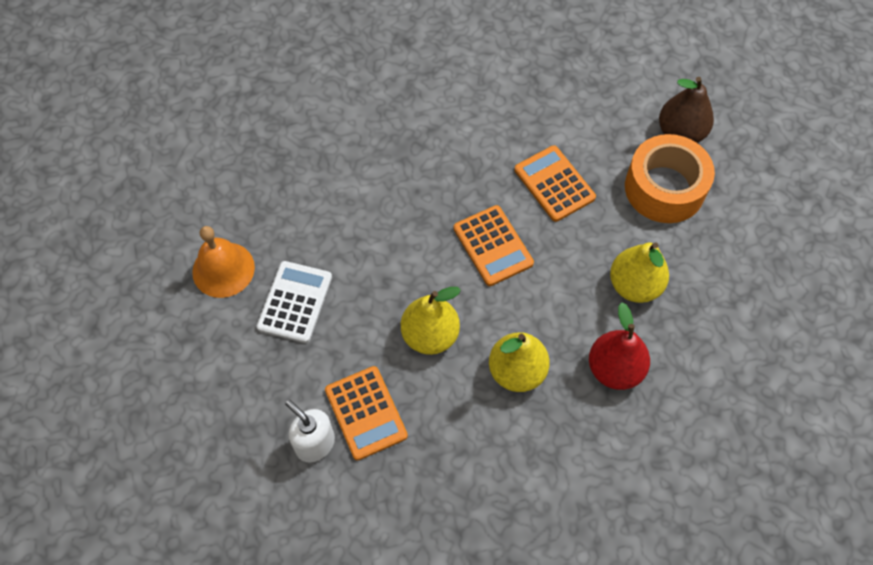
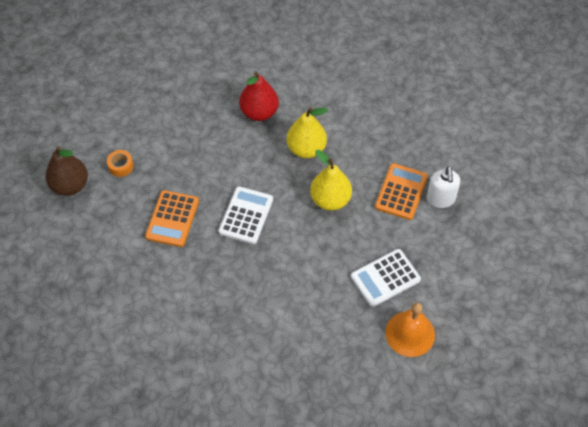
camera: 135 degrees left, 5 degrees down
orange calculator [454,205,534,286] -> white calculator [218,186,273,244]
yellow pear [610,242,669,303] -> none
orange tape [625,134,715,223] -> orange tape [107,150,134,177], size x0.41

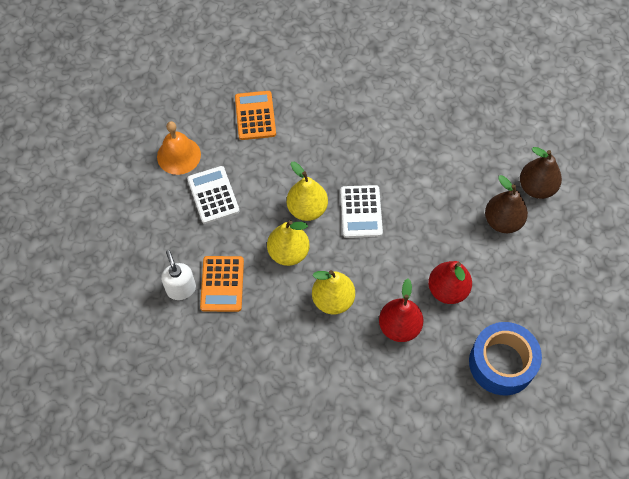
camera: 160 degrees right, 5 degrees up
orange tape [107,150,134,177] -> brown pear [485,175,528,233]
orange calculator [145,190,199,247] -> orange calculator moved to [235,91,276,140]
white calculator [351,249,421,307] -> white calculator turned 60 degrees counterclockwise [187,166,239,224]
none -> yellow pear [287,162,328,221]
none -> red pear [428,261,472,304]
none -> blue tape [469,322,542,396]

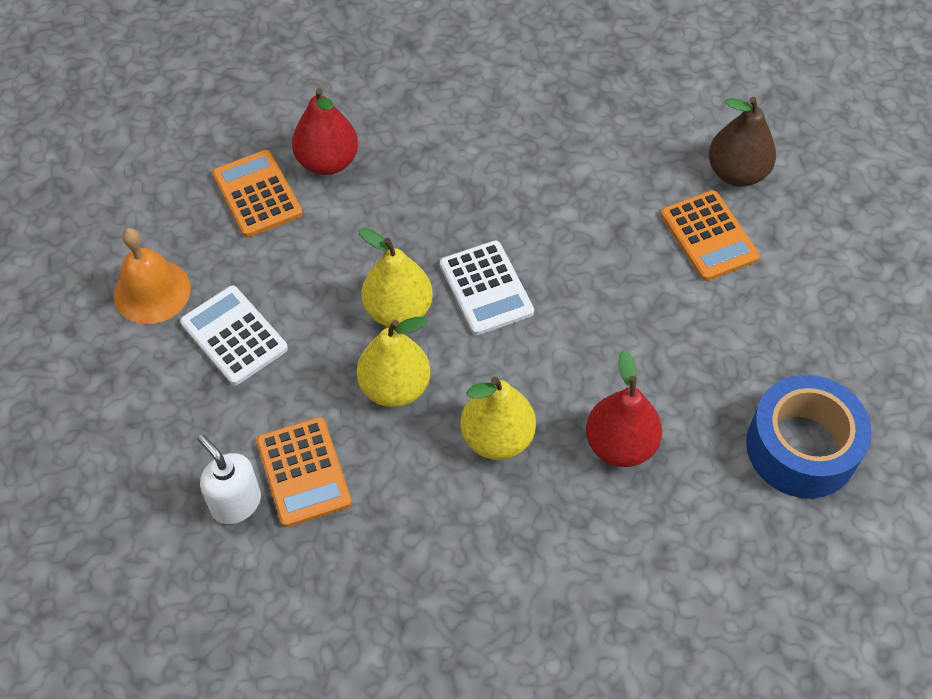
camera: 20 degrees left, 5 degrees down
red pear [428,261,472,304] -> red pear moved to [292,88,358,175]
brown pear [485,175,528,233] -> orange calculator [661,190,760,281]

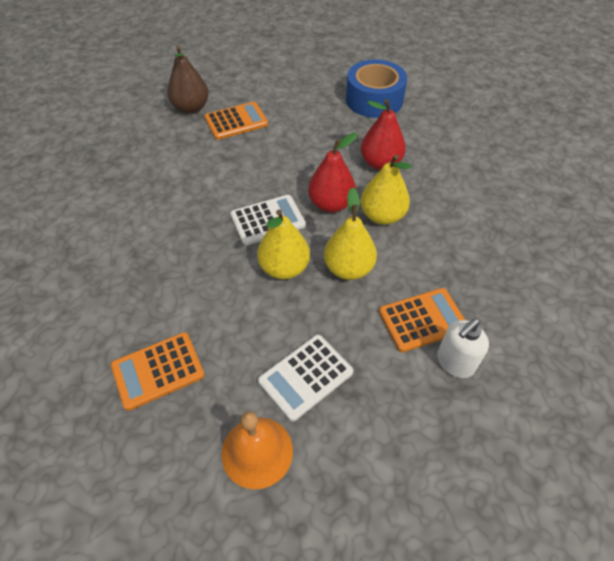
camera: 90 degrees left, 5 degrees down
red pear [292,88,358,175] -> red pear moved to [308,133,357,213]

